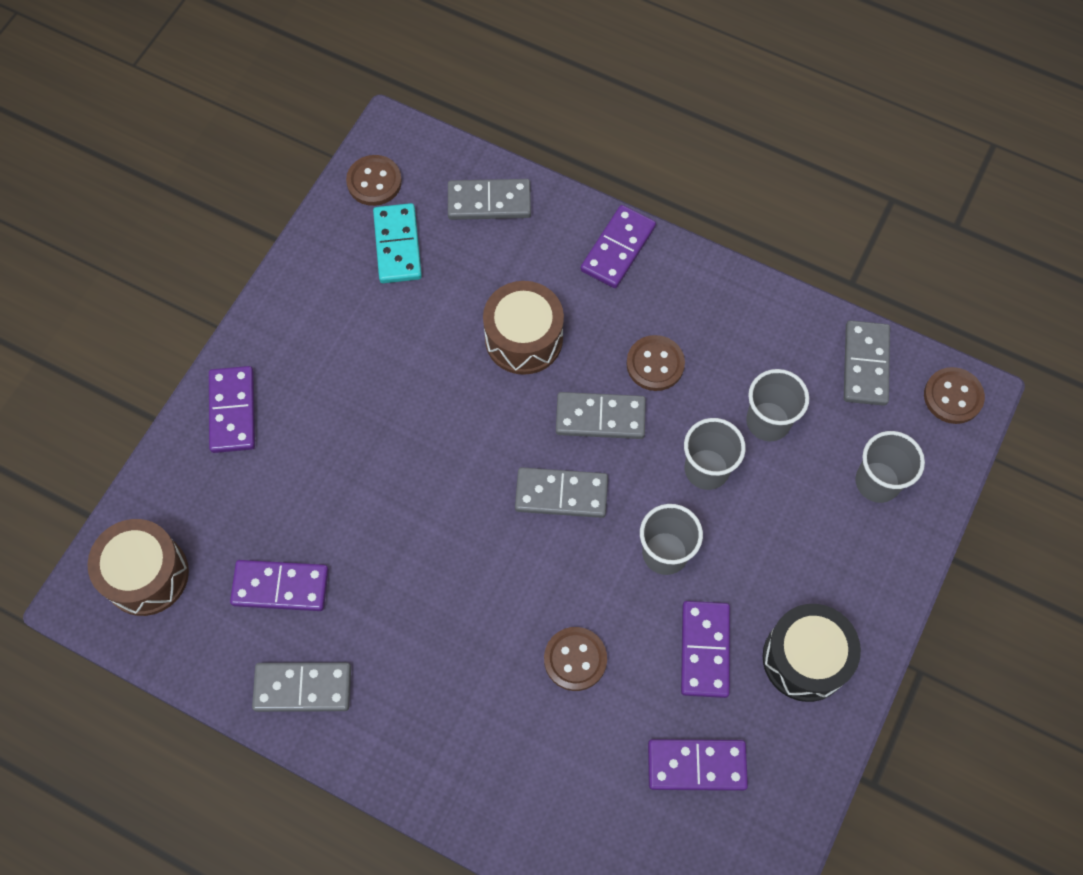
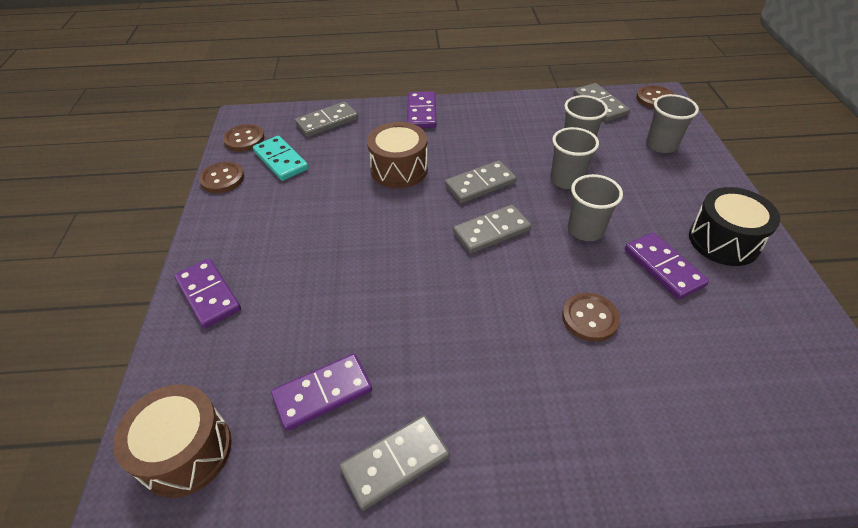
camera: 30 degrees left, 20 degrees down
brown button [626,335,685,391] -> brown button moved to [199,162,244,193]
purple domino [648,739,748,791] -> none

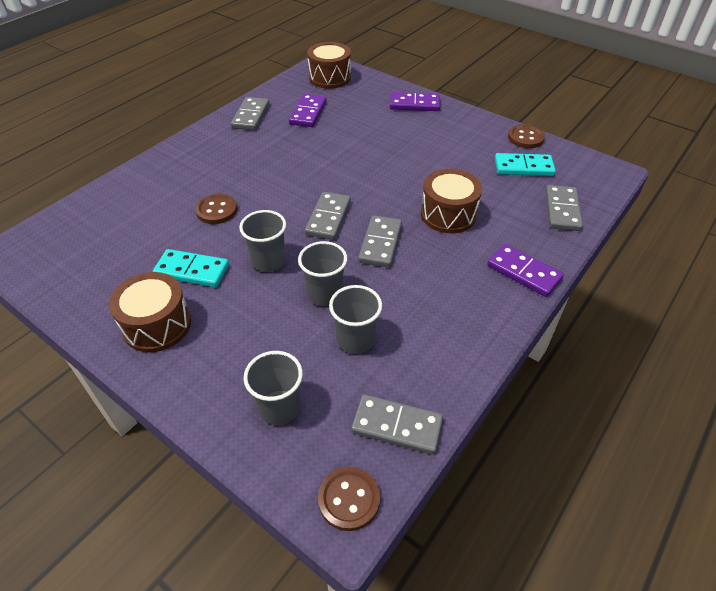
camera: 130 degrees right, 0 degrees up
brown button [223,124,265,152] -> none
purple domino [625,232,709,300] -> turquoise domino [153,249,229,287]
black drum [689,187,780,266] -> brown drum [109,272,191,352]

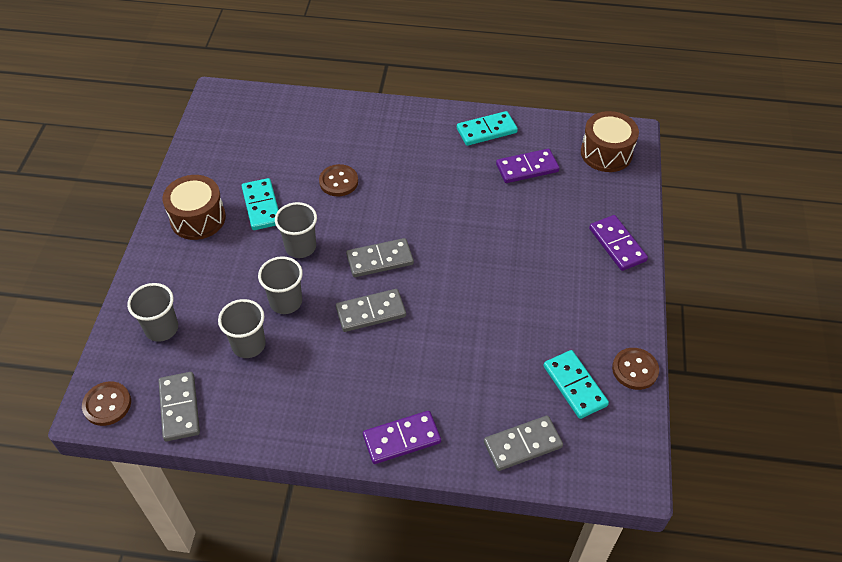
camera: 60 degrees right, 5 degrees up
grey domino [231,97,269,130] -> turquoise domino [457,111,518,146]
brown drum [421,169,482,233] -> none
purple domino [487,244,564,297] -> purple domino turned 60 degrees clockwise [363,411,441,464]

